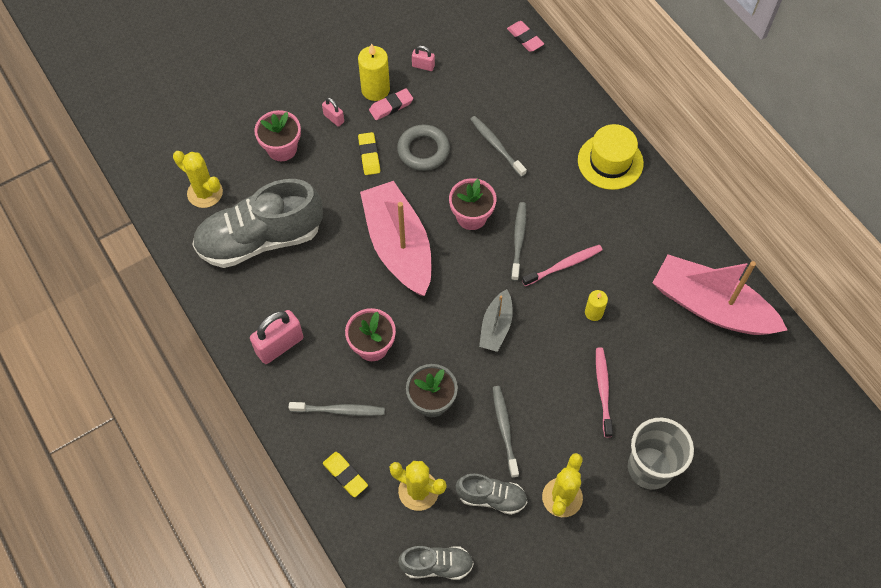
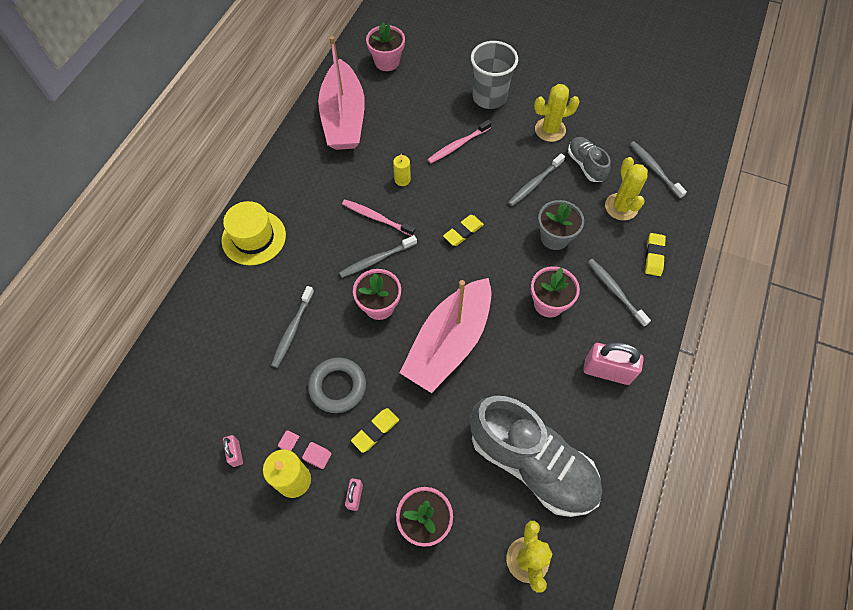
camera: 125 degrees left, 0 degrees up
grey shoe [398,546,474,580] -> grey toothbrush [630,141,687,199]
grey boat [479,289,513,352] -> yellow eraser [443,215,484,246]
pink eraser [507,21,544,52] -> none
none -> pink flower pot [366,22,405,71]

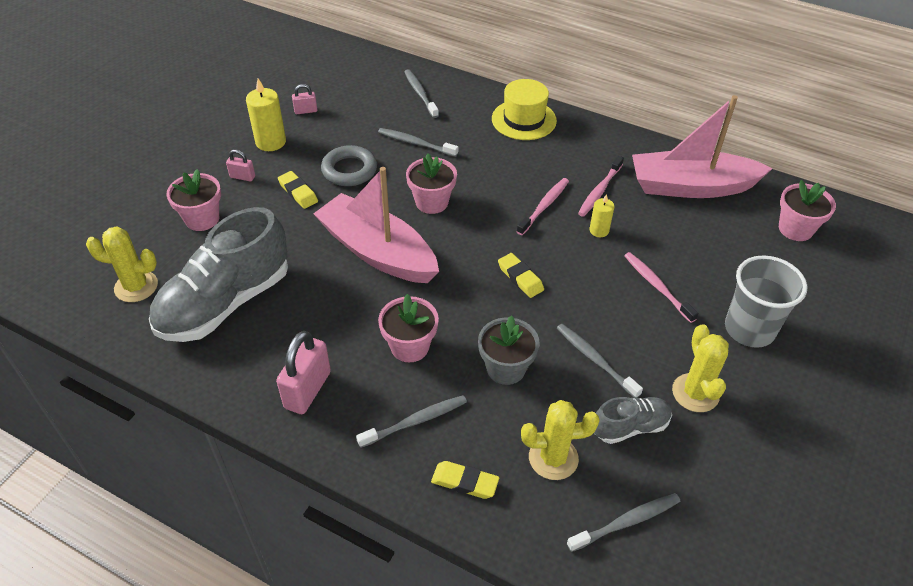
camera: 95 degrees right, 15 degrees down
pink eraser [278,430,331,469] -> none
grey toothbrush [339,235,417,278] -> grey toothbrush moved to [404,69,439,118]
none -> pink toothbrush [578,156,624,217]

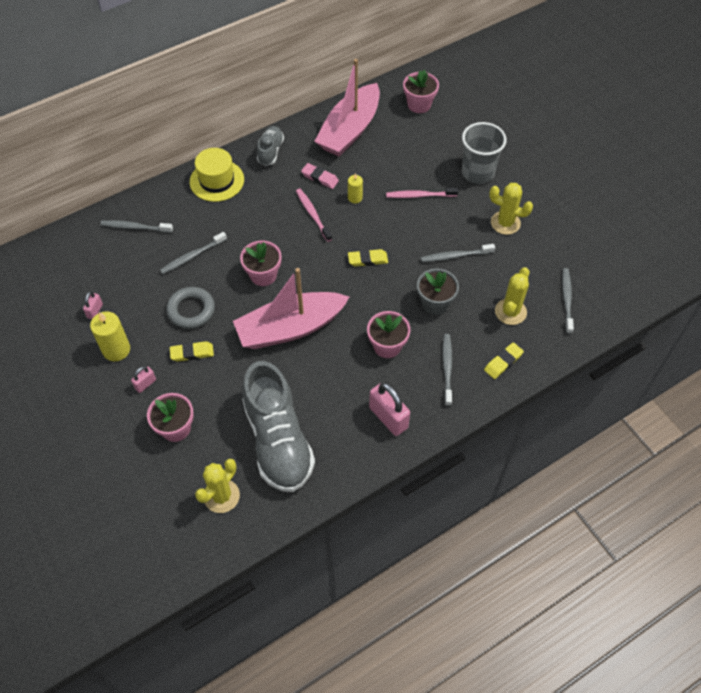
camera: 60 degrees left, 10 degrees up
pink toothbrush [578,156,624,217] -> pink eraser [301,163,339,189]
grey shoe [594,397,672,444] -> grey shoe moved to [257,126,284,166]

